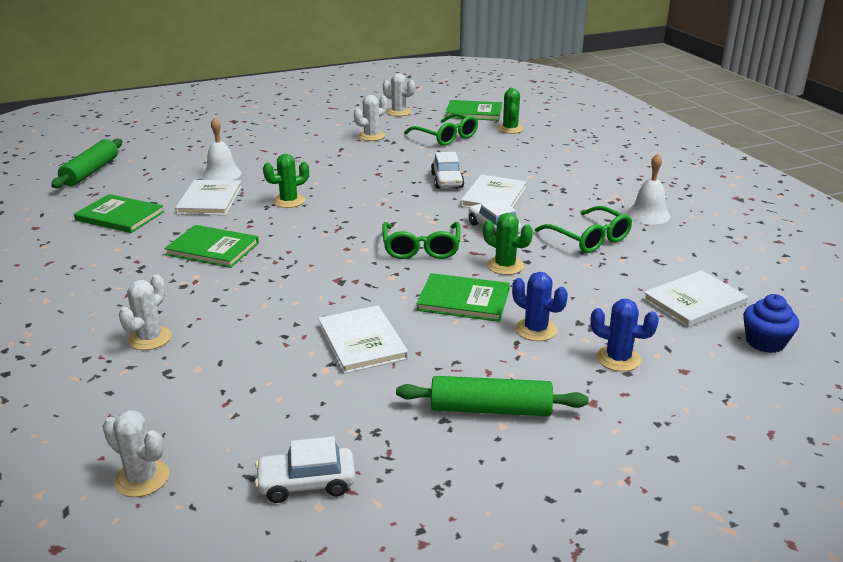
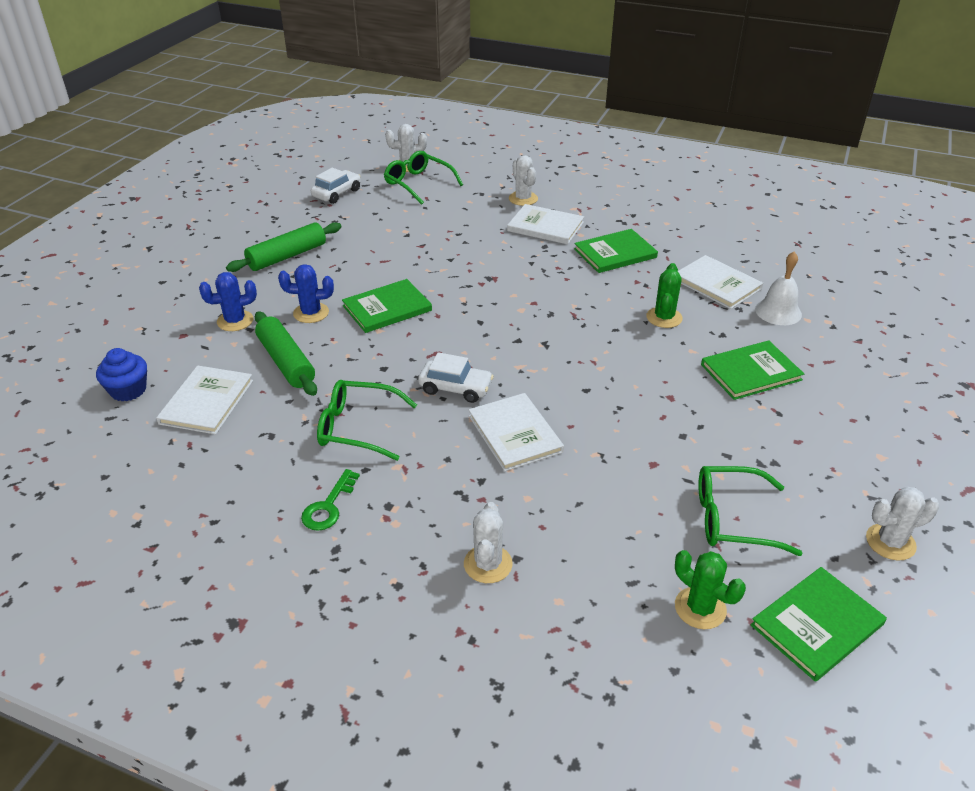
camera: 135 degrees right, 10 degrees up
green rolling pin [51,139,122,188] -> green rolling pin moved to [255,311,317,396]
green book [74,194,164,233] -> green book moved to [701,340,804,400]
white book [318,306,408,374] -> white book moved to [507,204,584,245]
white cactus [354,95,388,141] -> white cactus moved to [464,502,513,583]
green glasses [382,222,461,259] -> green glasses moved to [384,151,463,205]
white car [431,152,464,189] -> none
green cactus [483,213,533,275] -> none
white bell [627,154,671,224] -> green key [301,469,360,531]

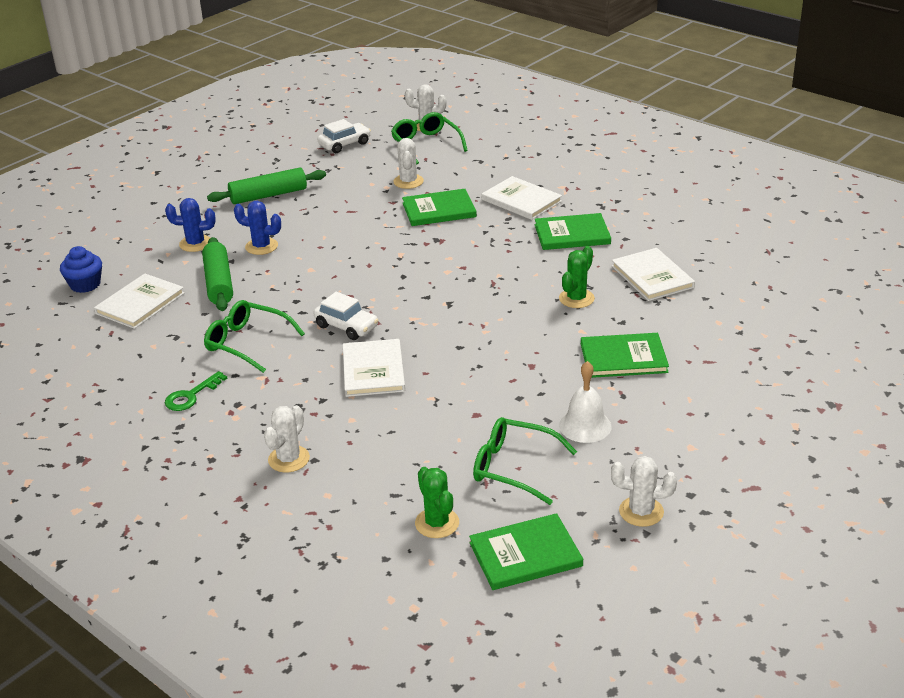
camera: 20 degrees right, 5 degrees down
green book [342,279,432,333] -> green book moved to [402,189,477,226]
white cactus [509,155,538,206] -> white cactus moved to [393,138,424,189]
white bell [755,252,802,325] -> white bell moved to [559,361,611,443]

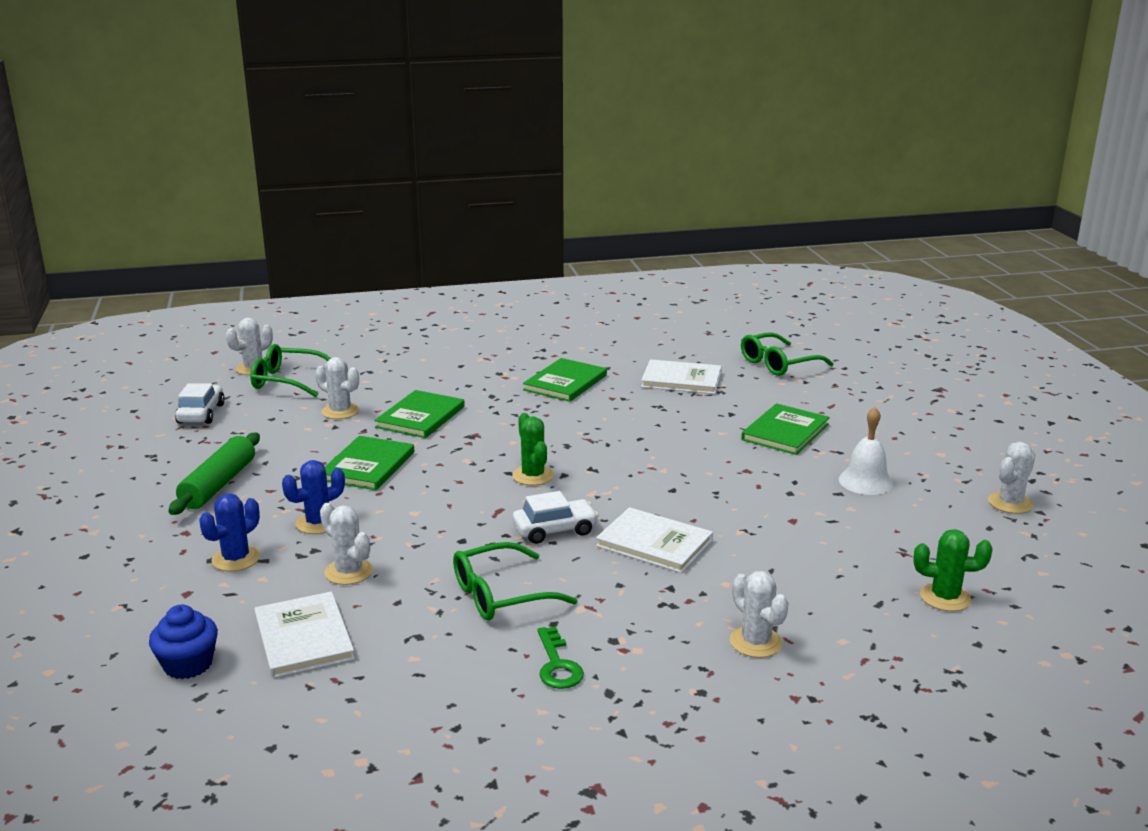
camera: 55 degrees left, 10 degrees down
green rolling pin [202,237,233,311] -> white cactus [320,503,373,585]
green book [469,513,583,590] -> green book moved to [325,436,414,490]
green glasses [473,417,577,505] -> green glasses moved to [741,332,833,376]
white book [482,176,562,220] -> none
green cactus [559,246,595,308] -> green cactus moved to [512,413,554,485]

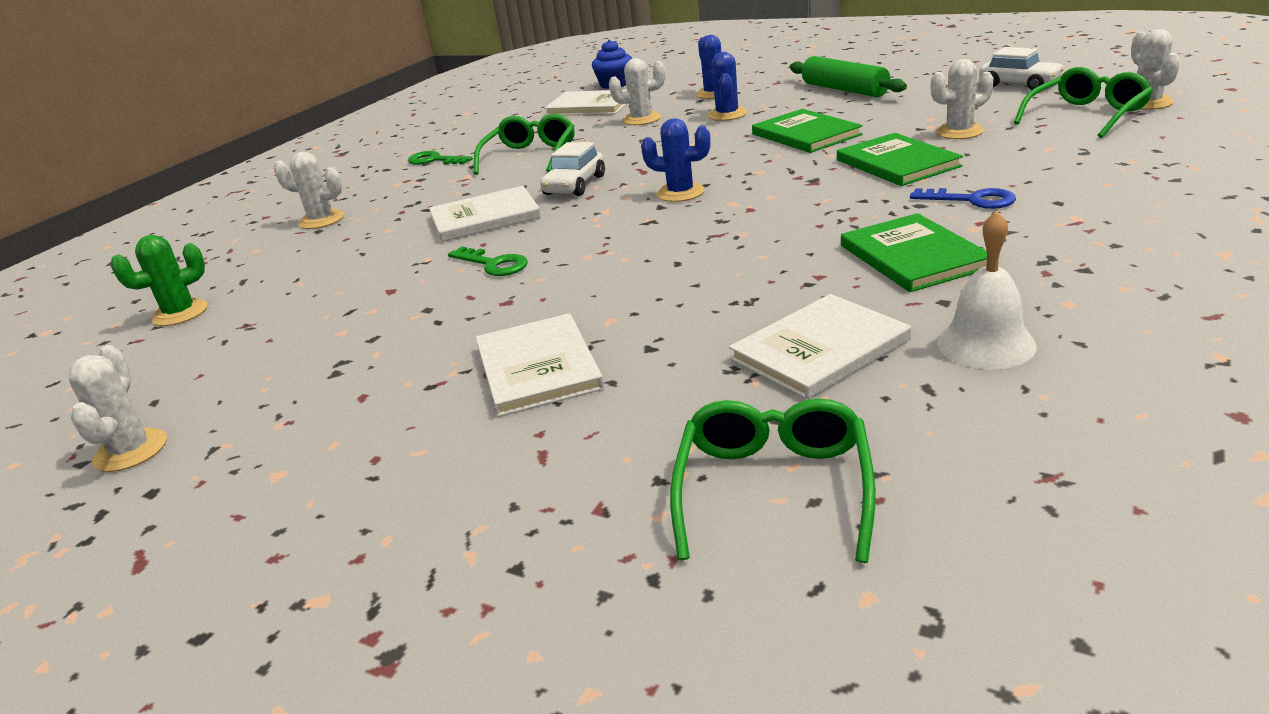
camera: 135 degrees right, 5 degrees up
green cactus [512,413,554,485] -> blue cactus [641,118,710,202]
green book [741,404,830,455] -> white book [475,313,604,417]
white bell [839,407,894,495] -> white bell moved to [937,211,1037,369]
none -> green key [448,247,528,276]
none -> blue key [910,188,1016,209]

